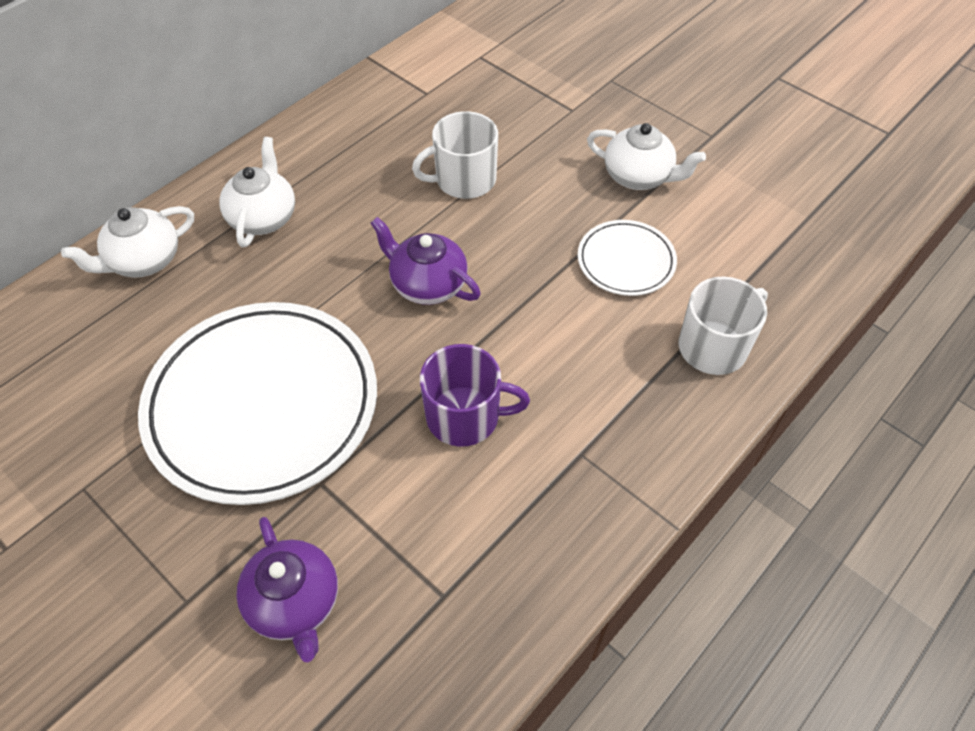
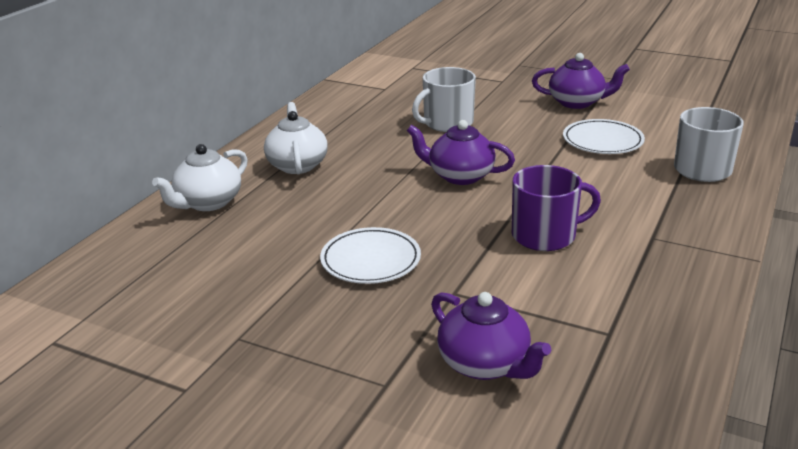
camera: 15 degrees left, 25 degrees down
white plate [138,302,377,505] -> white plate [320,227,421,284], size x0.48
white teapot [587,123,706,190] -> purple teapot [532,53,630,109]

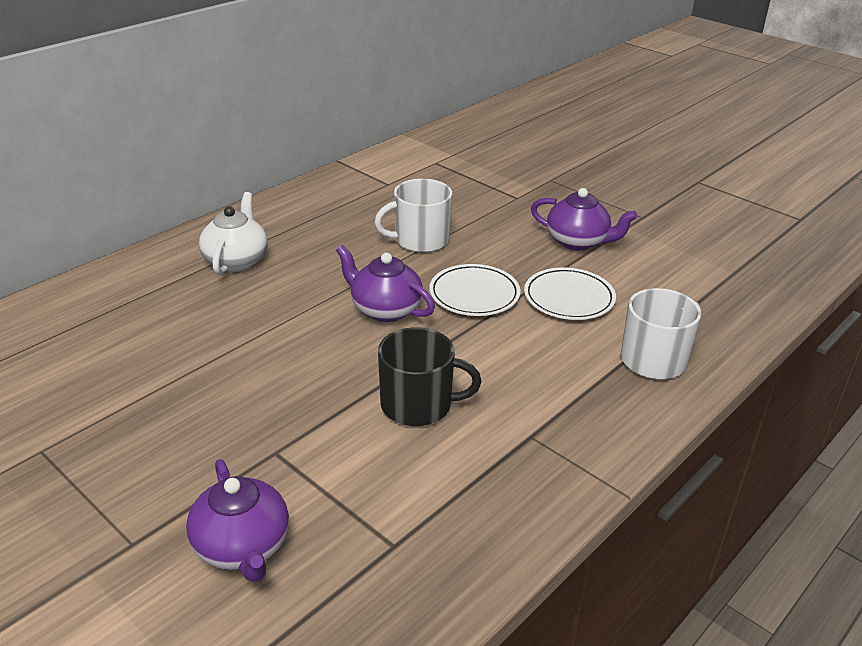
camera: 15 degrees right, 5 degrees up
white teapot [152,144,248,211] -> none
white plate [320,227,421,284] -> white plate moved to [429,264,520,316]
purple mug [512,165,601,251] -> black mug [378,327,481,426]

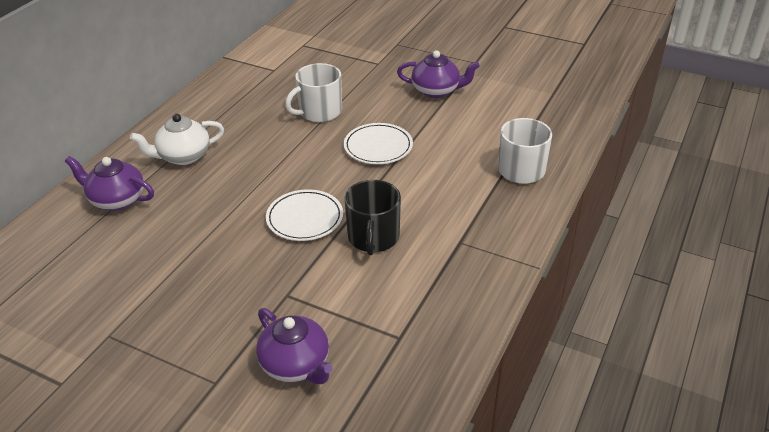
camera: 15 degrees left, 5 degrees up
white teapot [199,192,267,275] -> white teapot turned 105 degrees counterclockwise [130,114,224,165]
purple teapot [336,245,435,322] -> purple teapot moved to [65,156,154,211]
black mug [378,327,481,426] -> black mug turned 105 degrees clockwise [345,180,401,255]
white plate [524,268,616,320] -> white plate moved to [266,189,343,241]

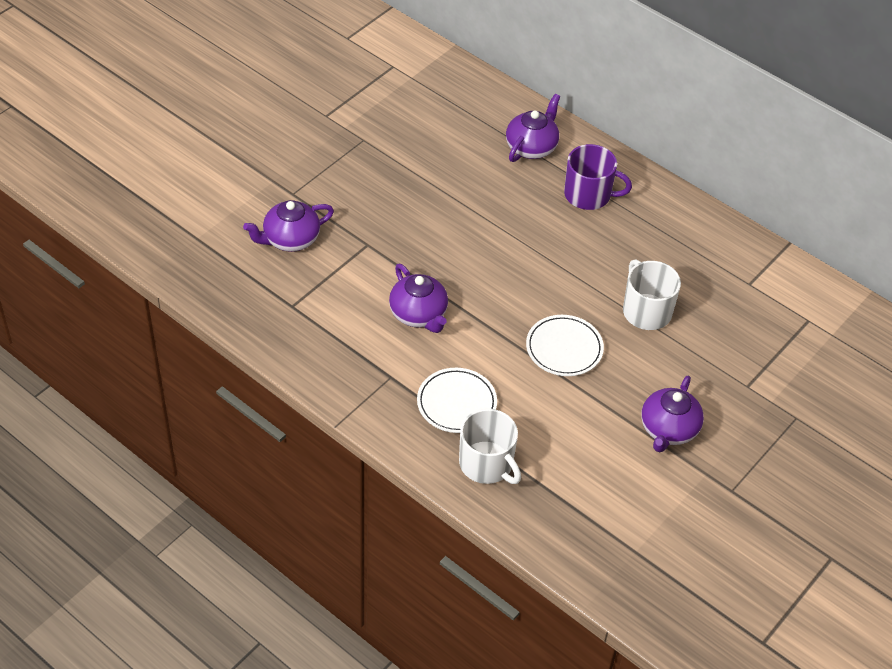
camera: 100 degrees right, 10 degrees up
white teapot [130,114,224,165] -> purple mug [564,144,632,210]
white plate [266,189,343,241] -> white plate moved to [417,368,497,433]
black mug [345,180,401,255] -> purple teapot [389,264,448,333]

